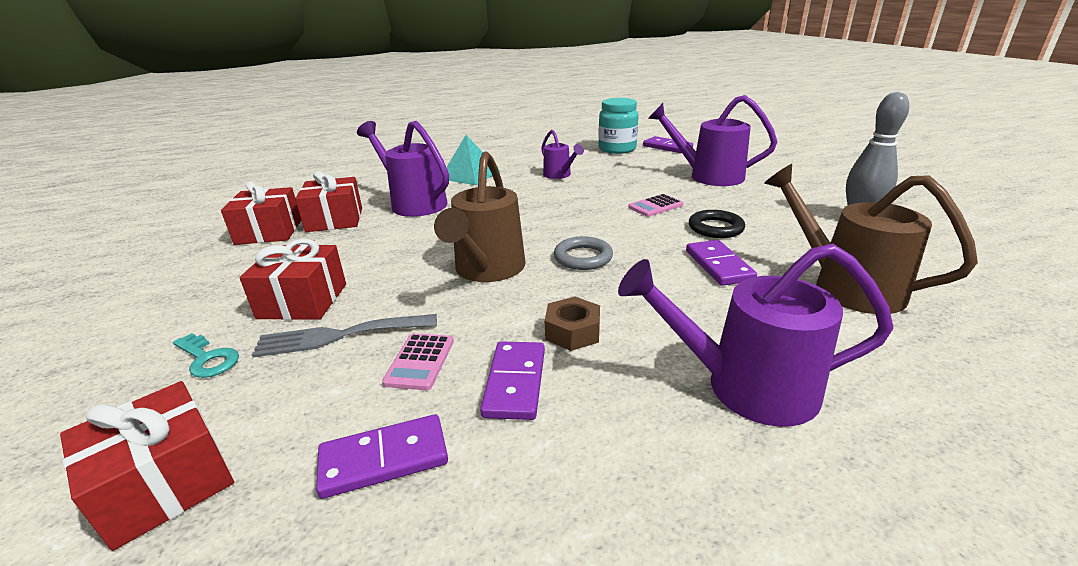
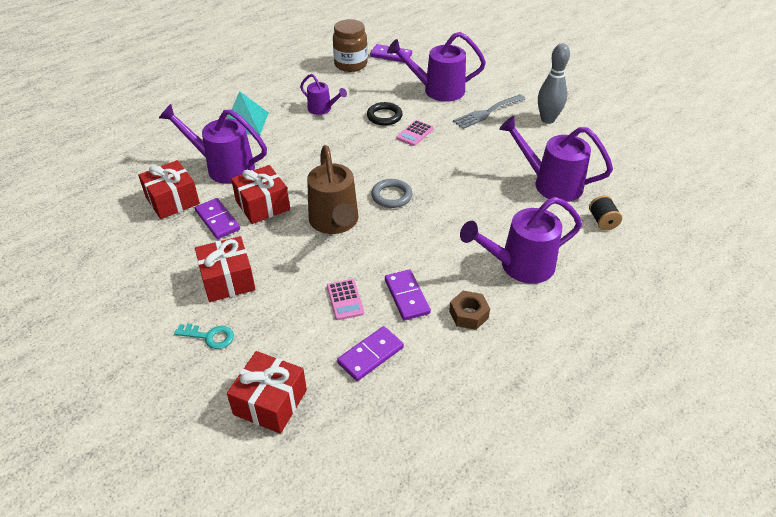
camera: 25 degrees left, 15 degrees up
red gift [221,181,301,245] -> red gift moved to [231,165,290,224]
grey fork [252,314,437,357] -> grey fork moved to [453,94,525,129]
brown nut [545,297,600,351] -> brown nut moved to [449,291,490,330]
turquoise jar [598,98,639,154] -> brown jar [333,19,368,72]
purple domino [686,240,757,286] -> purple domino moved to [195,198,240,239]
black ring [689,210,745,238] -> black ring moved to [367,102,403,125]
brown watering can [764,164,978,314] -> purple watering can [499,116,613,202]
none -> black spool [589,195,622,231]

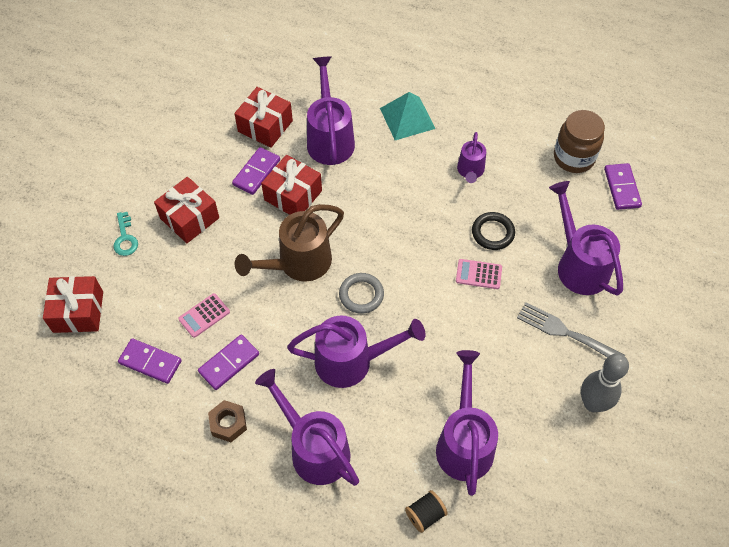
camera: 65 degrees right, 15 degrees up
none -> purple watering can [287,316,425,388]

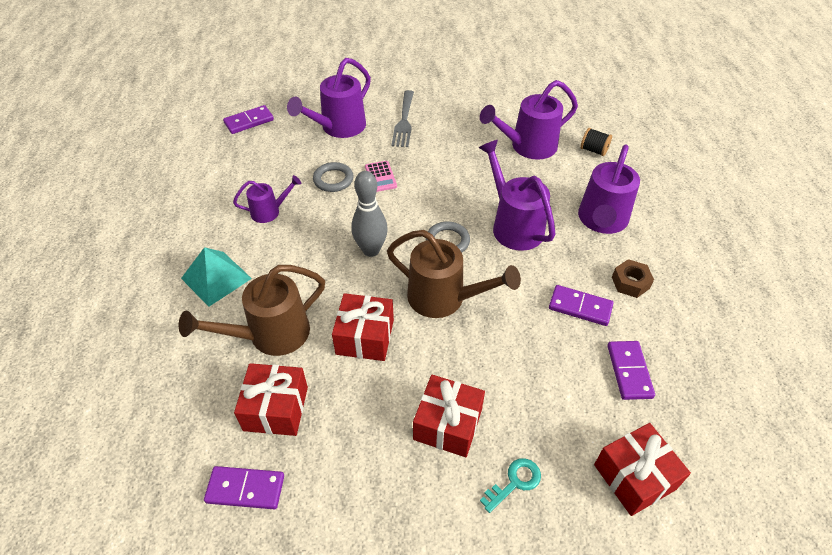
camera: 115 degrees left, 10 degrees down
pink calculator [178,293,230,338] -> none
purple domino [232,147,280,195] -> purple domino moved to [204,466,284,509]
purple watering can [307,56,355,165] -> brown watering can [179,265,325,356]
black ring [472,212,515,250] -> grey ring [313,162,354,192]
brown jar [554,110,605,173] -> none
grey bowling pin [581,354,629,412] -> grey bowling pin moved to [351,171,388,257]

